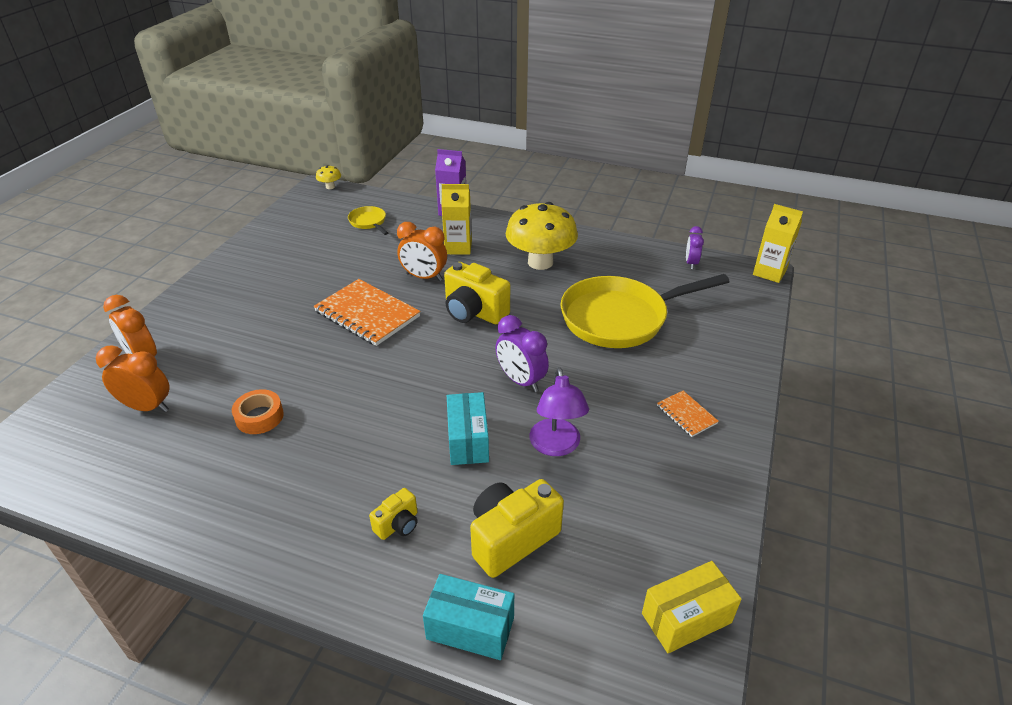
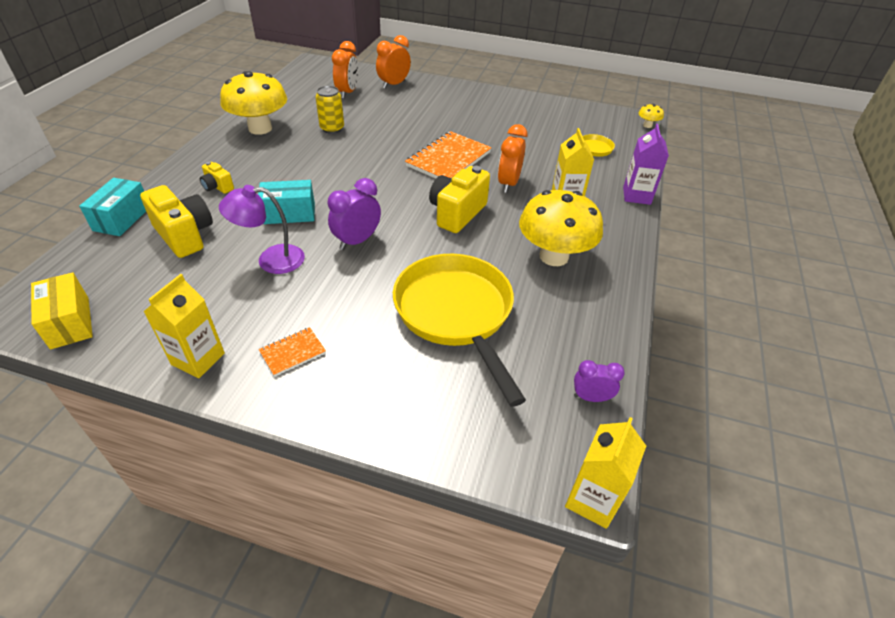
camera: 85 degrees right, 5 degrees up
orange tape [232,389,284,434] -> yellow can [315,86,344,134]
none -> yellow carton [144,274,225,378]
none -> yellow mushroom [220,71,287,135]

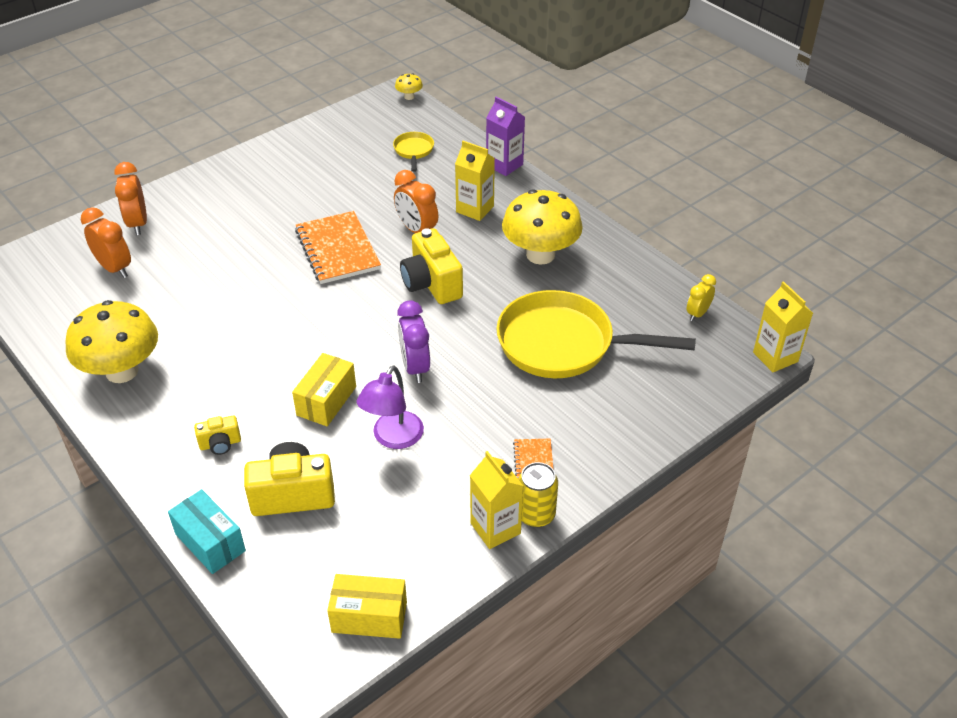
camera: 55 degrees left, 0 degrees up
turquoise box [258,180,315,224] -> yellow box [292,353,356,426]
yellow can [315,86,344,134] -> yellow can moved to [518,462,558,527]
purple clock [574,360,625,402] -> yellow clock [687,274,716,321]

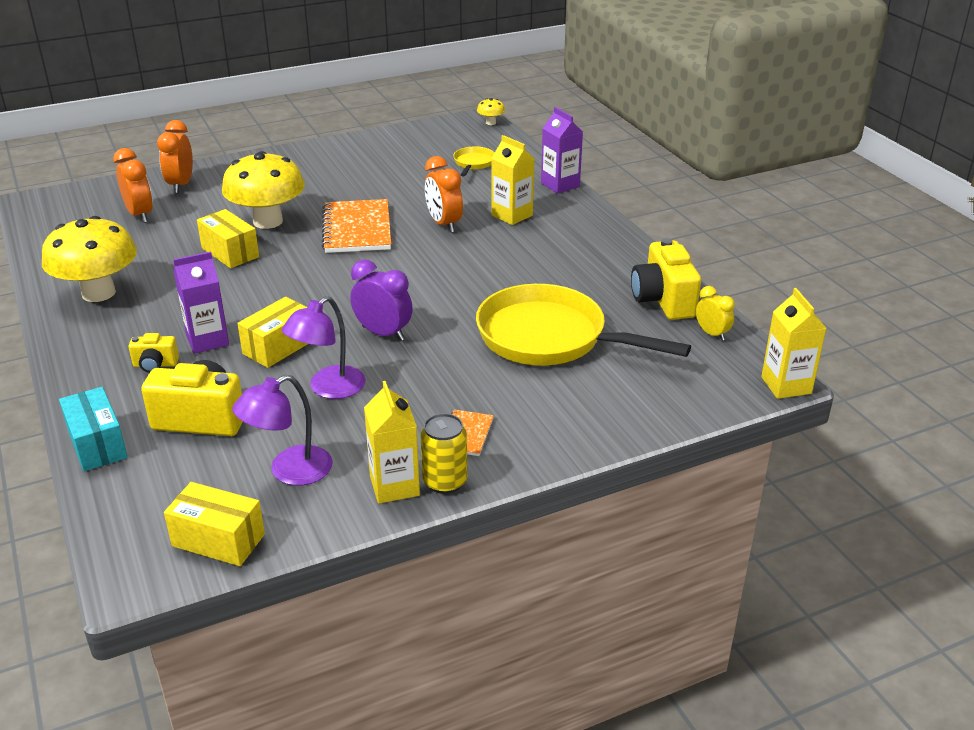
camera: 15 degrees right, 10 degrees down
purple clock [397,300,430,383] -> purple clock turned 120 degrees clockwise [350,260,413,341]
yellow camera [400,228,463,304] -> yellow camera moved to [631,238,701,320]
yellow mushroom [502,189,583,265] -> yellow mushroom moved to [222,151,305,229]
yellow clock [687,274,716,321] -> yellow clock turned 90 degrees clockwise [696,286,735,341]
none -> purple carton [173,252,229,354]
none -> yellow box [197,209,259,268]
none -> purple lamp [232,374,333,486]

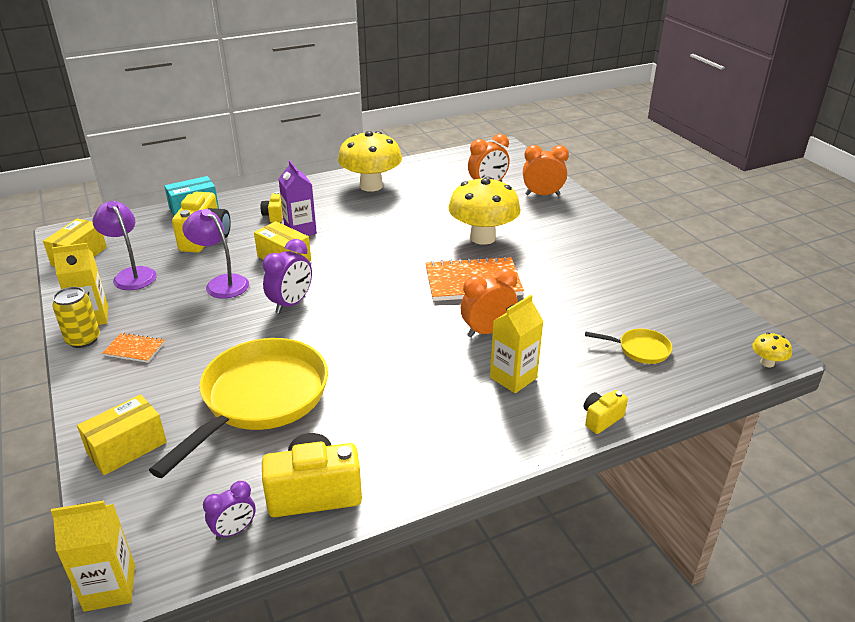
camera: 90 degrees right, 0 degrees up
yellow box [197,209,259,268] -> yellow box moved to [77,395,167,475]
purple carton [541,107,583,194] -> yellow camera [584,390,628,434]
yellow clock [696,286,735,341] -> purple clock [203,481,256,540]

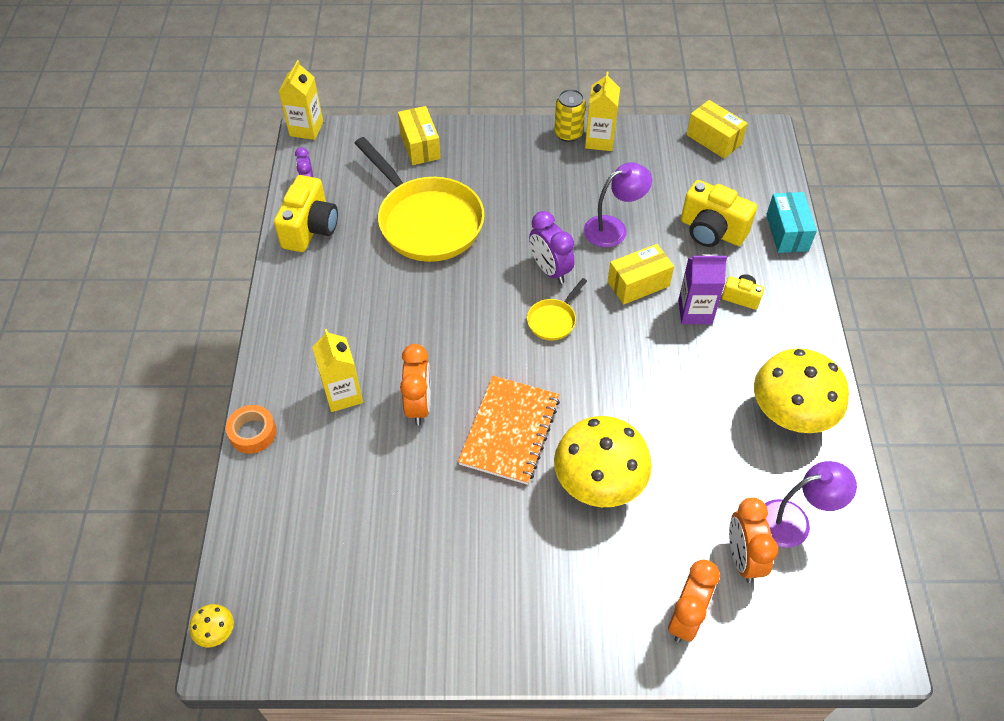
camera: 115 degrees right, 20 degrees up
purple lamp [93,201,157,290] -> purple lamp moved to [765,461,857,548]
orange notebook [103,333,165,363] -> none
yellow camera [584,390,628,434] -> orange tape [226,405,276,454]
yellow pan [585,329,673,364] -> yellow pan moved to [527,278,587,341]

